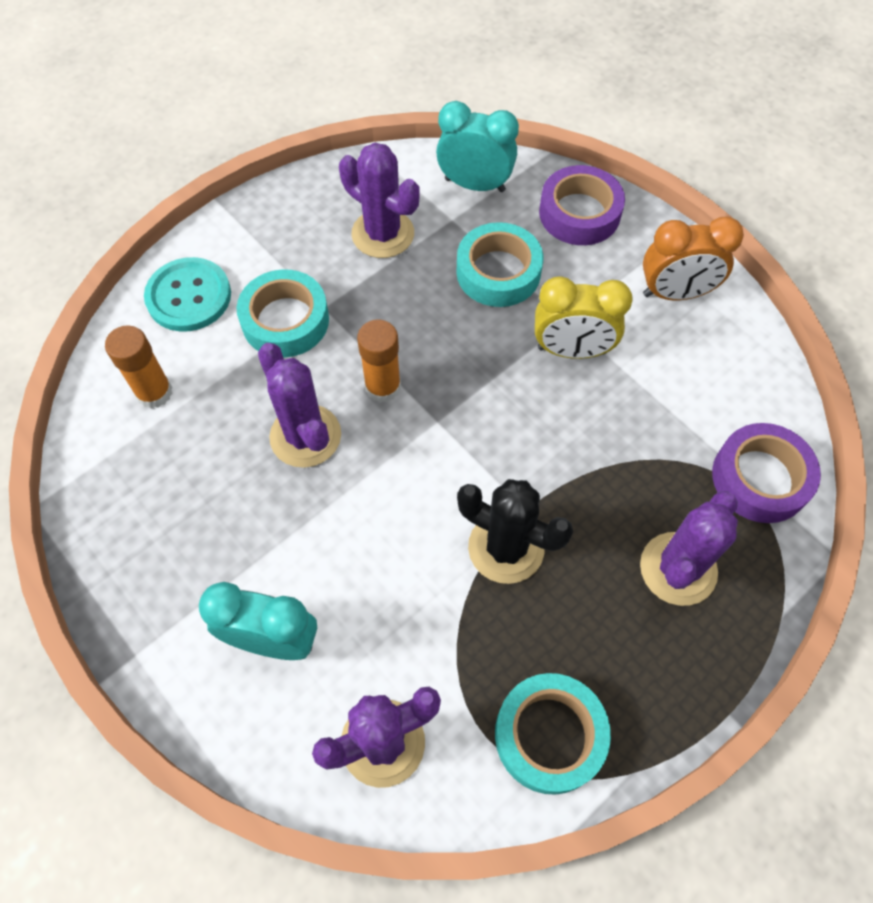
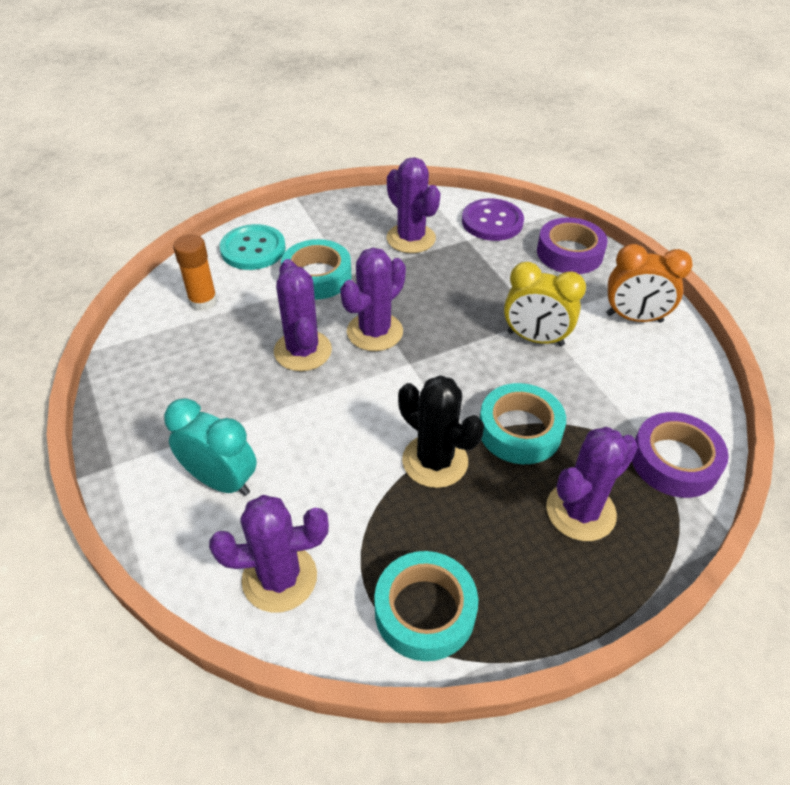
camera: 15 degrees right, 15 degrees down
orange glue stick [357,320,401,403] -> purple cactus [340,248,406,351]
turquoise clock [436,101,519,192] -> purple button [462,199,524,241]
turquoise tape [456,222,543,307] -> turquoise tape moved to [480,383,566,464]

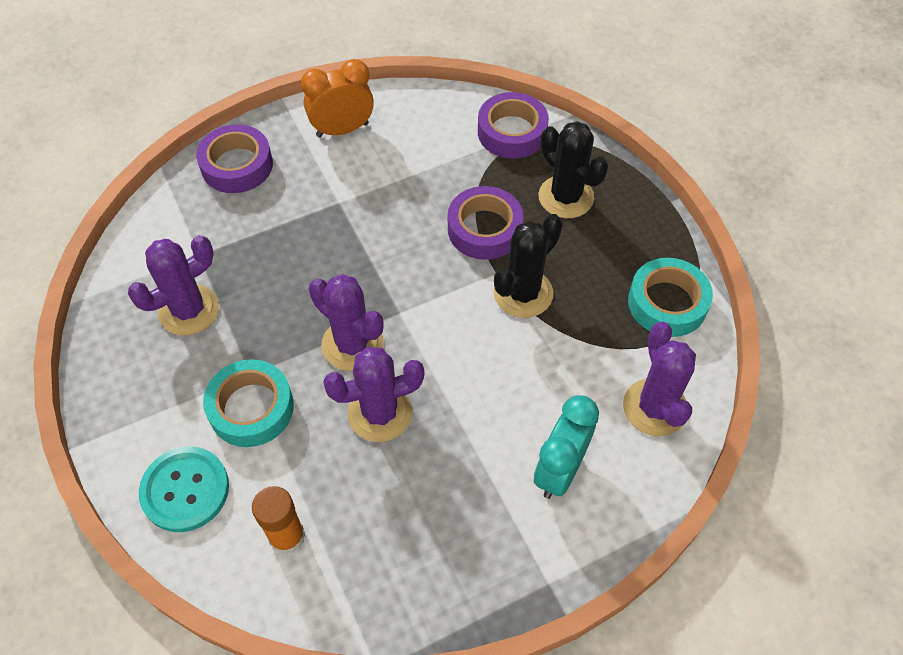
camera: 90 degrees left, 10 degrees up
purple button [462,199,524,241] -> none
turquoise tape [480,383,566,464] -> purple tape [448,186,524,260]
yellow clock [504,262,586,346] -> none
purple cactus [546,427,638,541] -> black cactus [538,121,608,218]
orange clock [606,244,693,323] -> orange clock turned 120 degrees counterclockwise [301,59,374,137]

